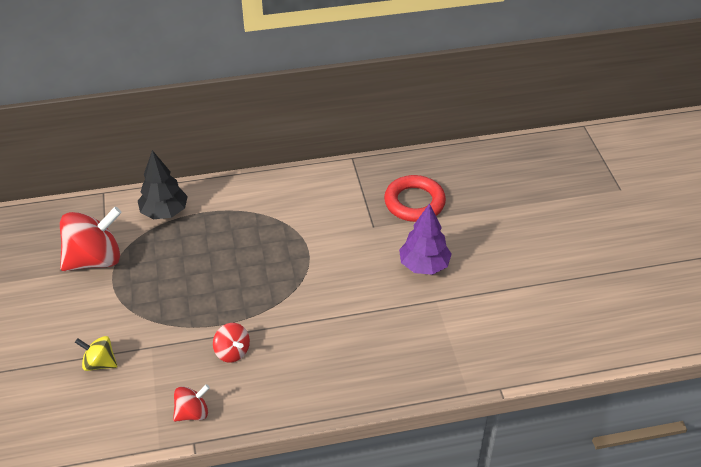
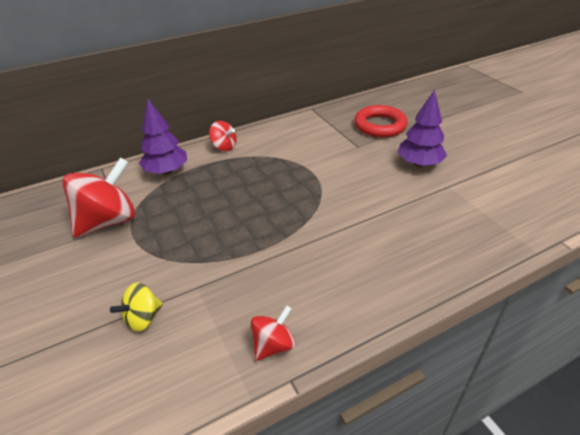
camera: 15 degrees left, 5 degrees down
yellow spinning top [75,336,117,371] -> yellow spinning top turned 45 degrees counterclockwise [110,283,163,332]
black tree [138,150,188,219] -> purple tree [139,99,187,175]
red spinning top [213,323,250,363] -> red spinning top moved to [209,121,237,151]

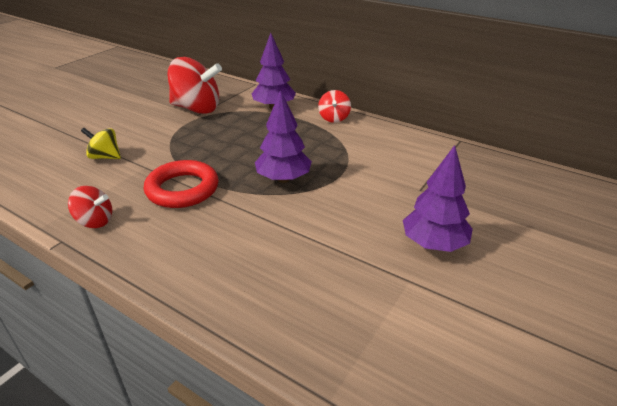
camera: 60 degrees right, 5 degrees down
red ring [354,105,408,137] -> red ring moved to [144,160,219,208]
none -> purple tree [255,90,312,183]

